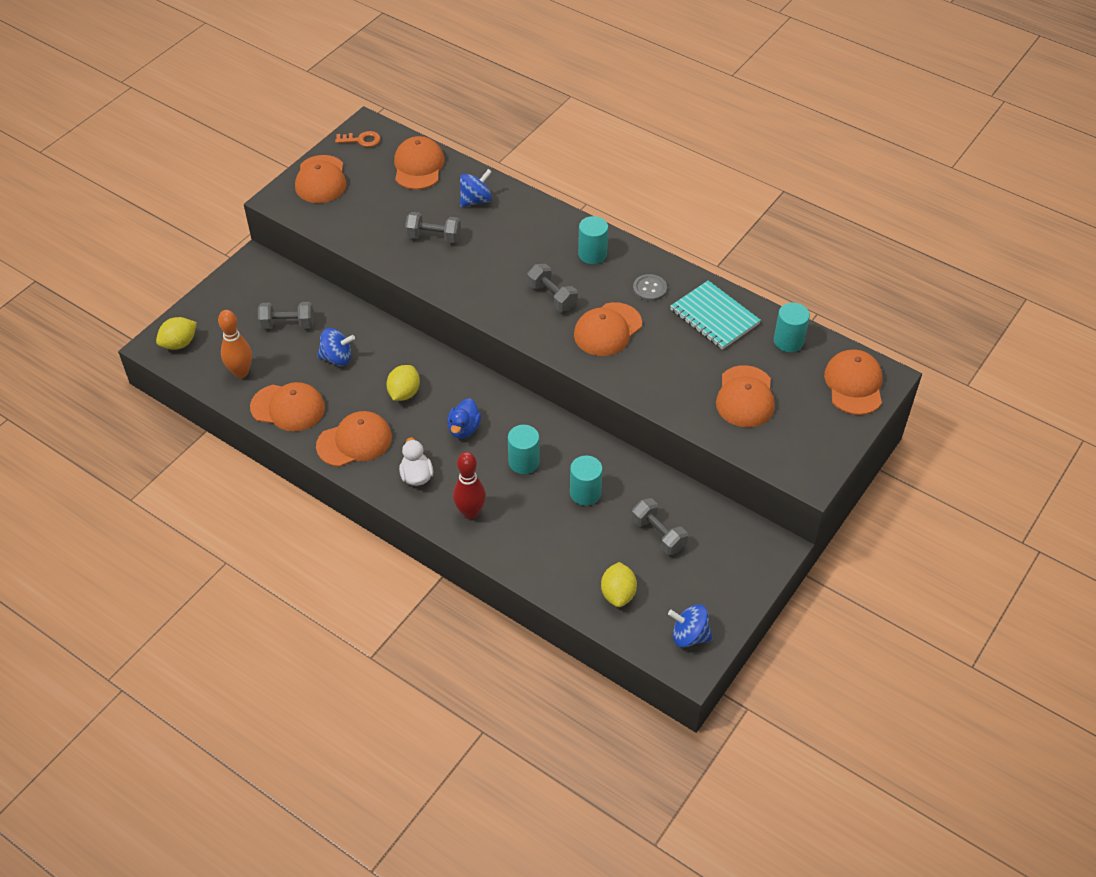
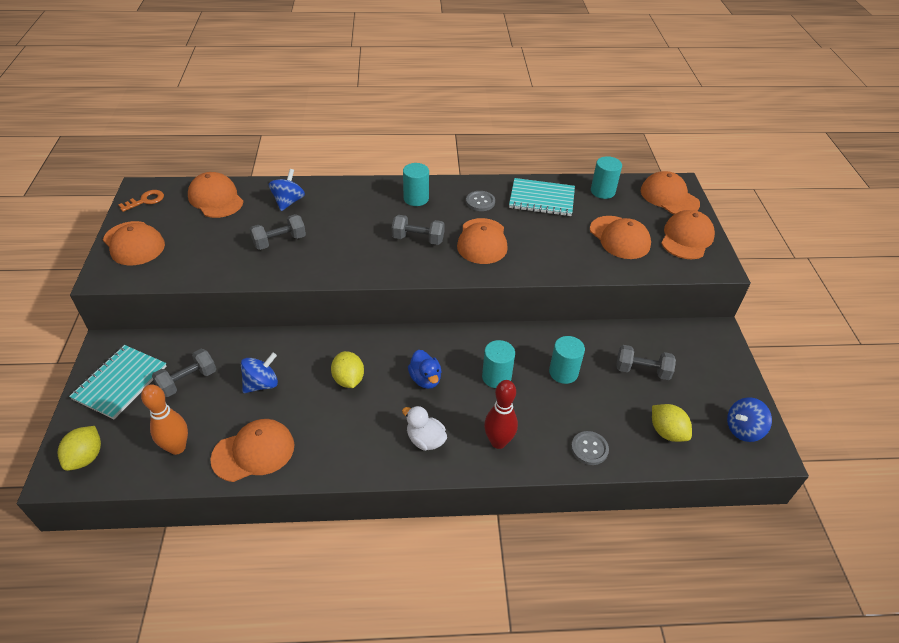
camera: 40 degrees left, 5 degrees down
orange cap [316,411,392,467] -> orange cap moved to [661,210,715,259]
none -> turquoise notebook [69,345,167,419]
none -> grey button [571,431,609,465]

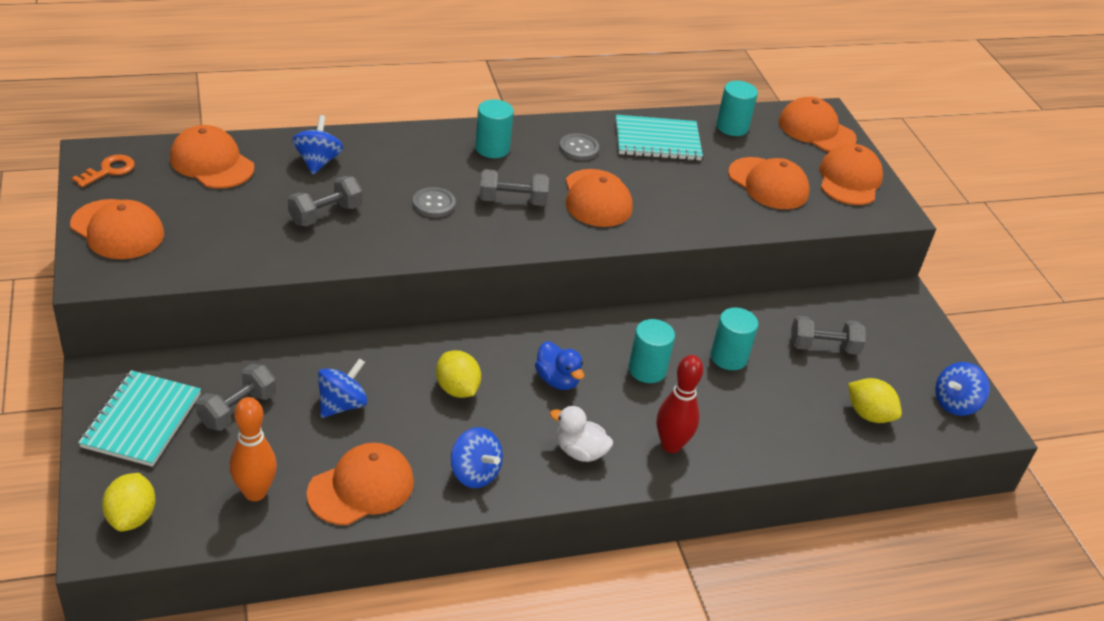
camera: 15 degrees left, 5 degrees down
grey button [571,431,609,465] -> grey button moved to [413,187,456,217]
none -> blue spinning top [451,427,503,488]

